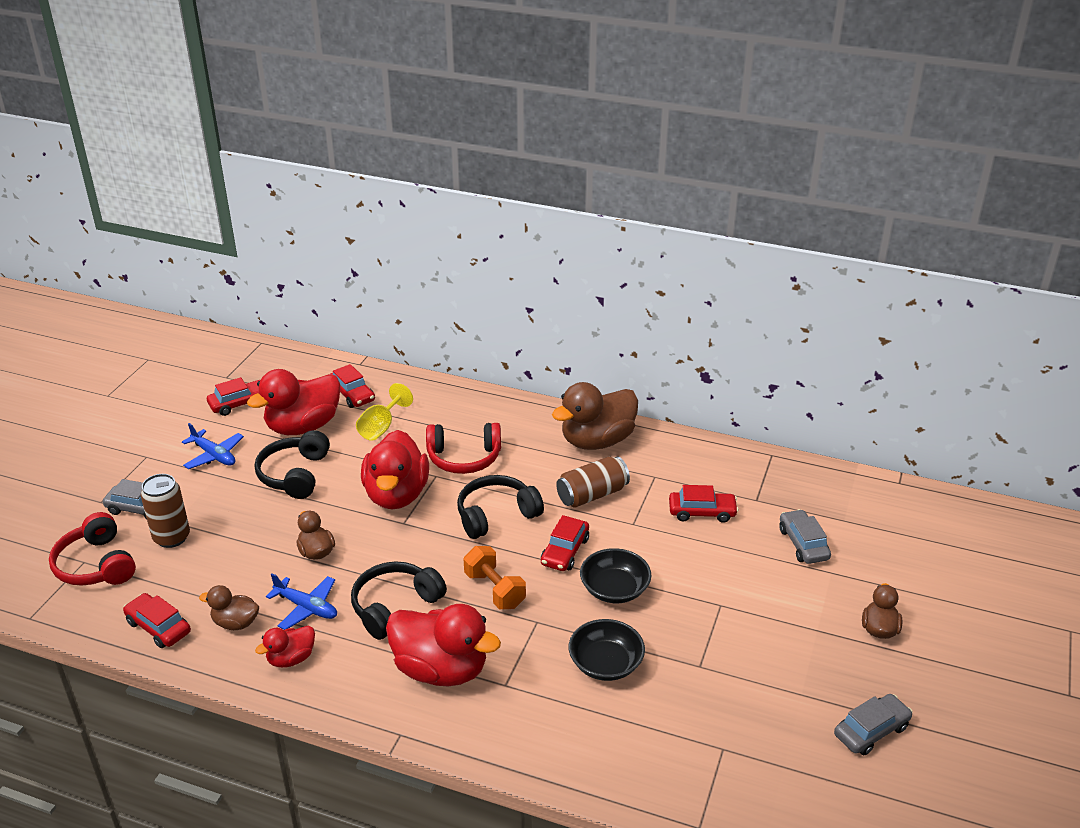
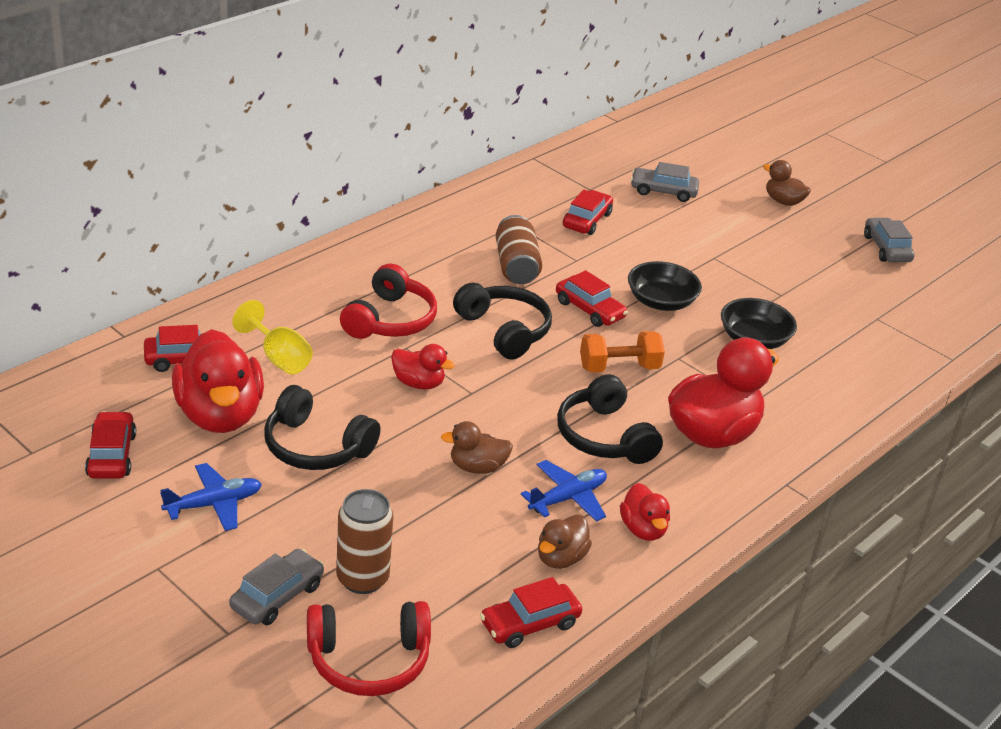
camera: 70 degrees left, 0 degrees up
red duck [361,430,429,509] -> red duck [391,344,455,389], size x0.51
black headphones [457,475,544,539] -> black headphones turned 150 degrees clockwise [453,283,552,360]
brown duck [552,382,638,450] -> none

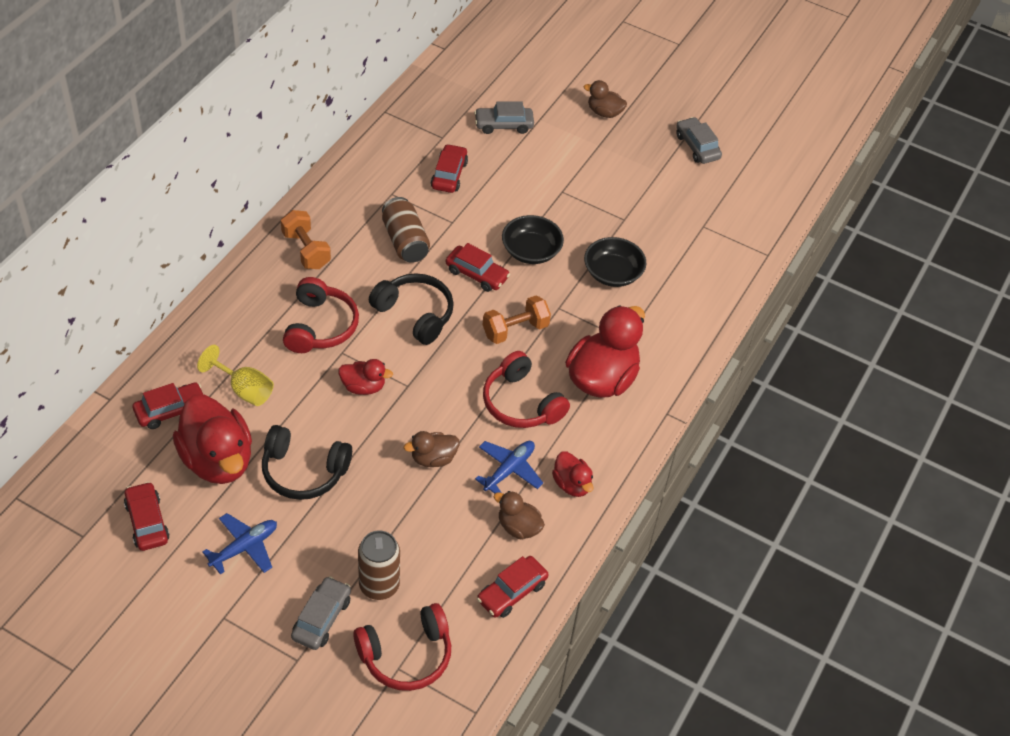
camera: 15 degrees left, 15 degrees up
brown duck [538,514,592,569] -> brown duck turned 105 degrees clockwise [494,491,545,539]
black headphones [557,374,663,464] -> red headphones [483,351,570,428]
none -> orange dumbbell [281,210,331,269]

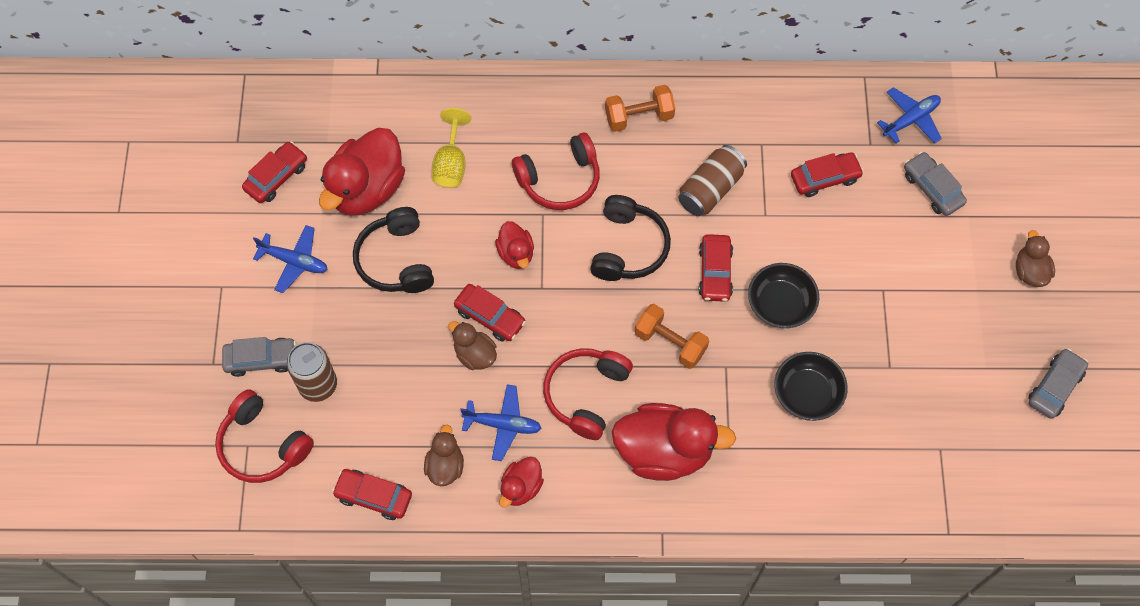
camera: 65 degrees right, 15 degrees up
red car [133,382,203,429] -> red car moved to [454,284,526,342]
orange dumbbell [281,210,331,269] -> orange dumbbell turned 45 degrees clockwise [605,85,675,132]
none -> blue plane [877,87,942,144]

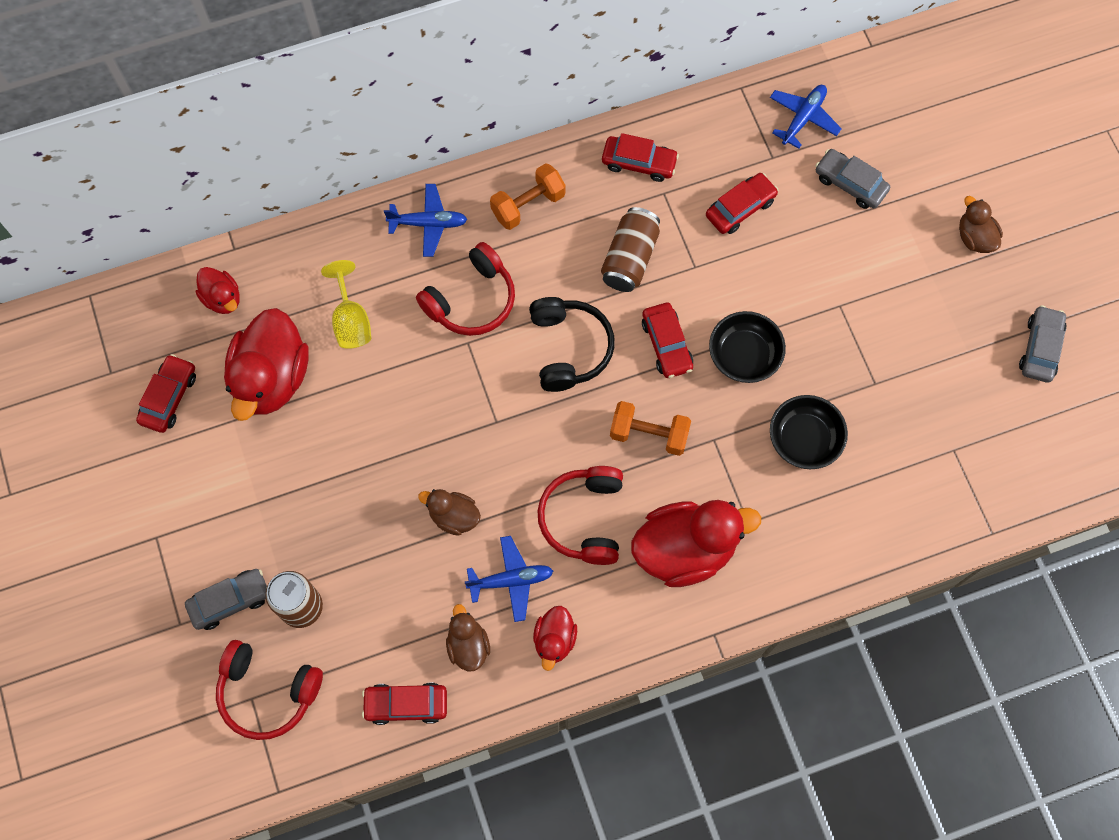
camera: 20 degrees left, 5 degrees up
blue plane [253,225,328,293] -> blue plane moved to [384,184,468,257]
black headphones [353,207,434,293] -> none
red car [454,284,526,342] -> red car moved to [602,133,679,182]
red duck [495,221,534,269] -> red duck moved to [196,267,240,314]

